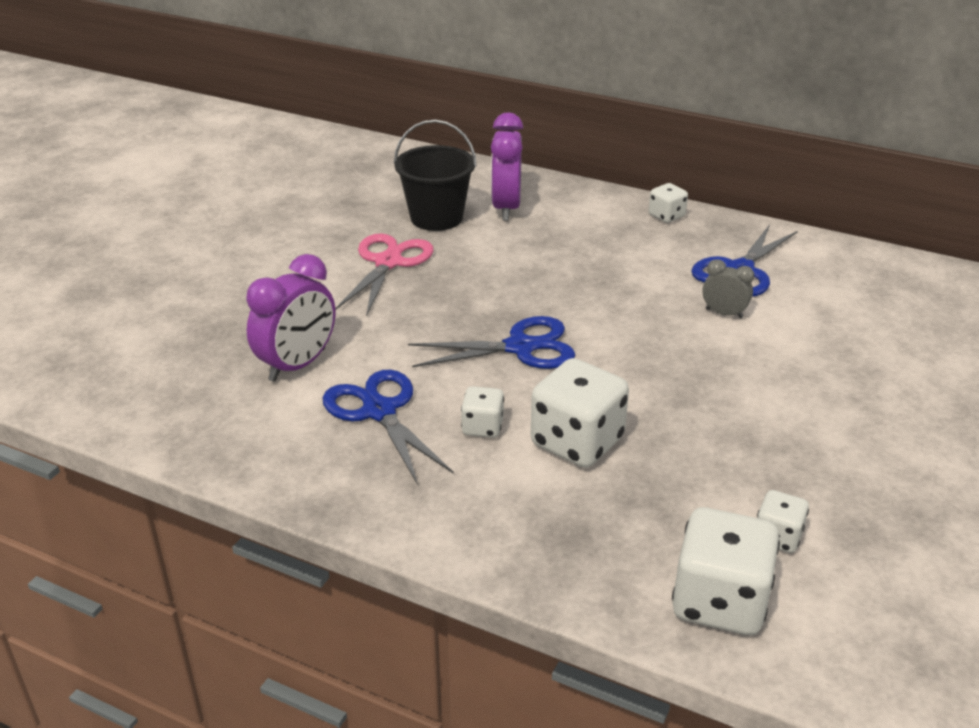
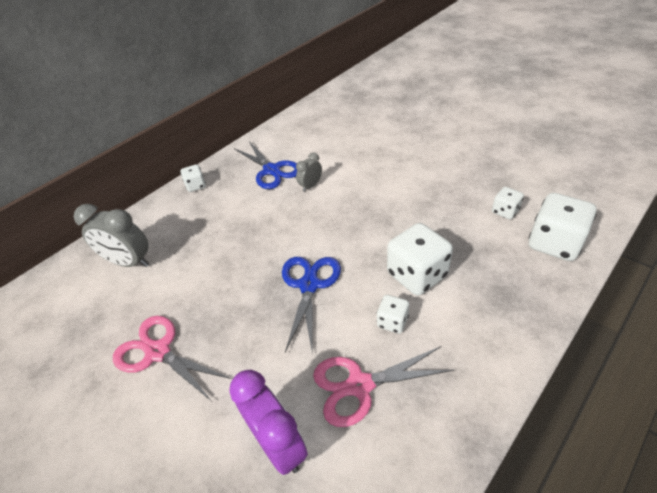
camera: 70 degrees left, 10 degrees up
blue scissors [322,369,454,485] -> pink scissors [313,346,454,427]
black bucket [394,119,477,231] -> none
purple clock [491,112,523,221] -> grey clock [74,204,149,267]

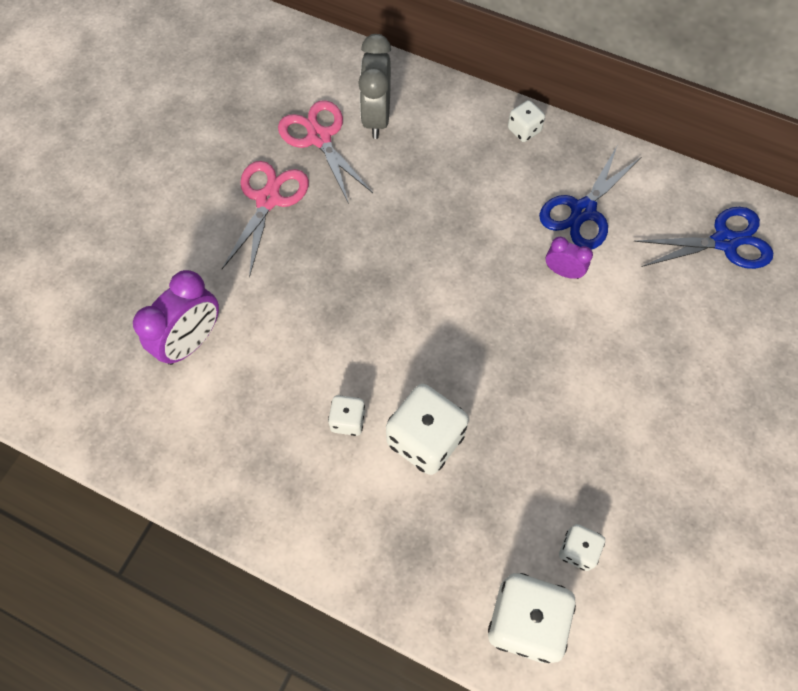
camera: 70 degrees right, 20 degrees up
blue scissors [282,257,341,355] -> blue scissors moved to [633,207,773,269]
grey clock [296,152,322,192] -> purple clock [546,237,593,279]
pink scissors [313,346,454,427] -> pink scissors moved to [278,100,373,204]

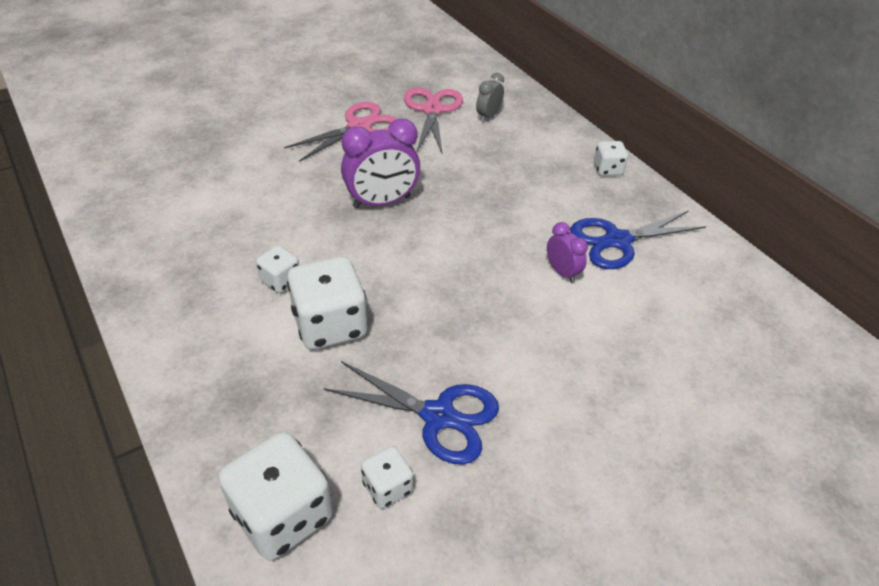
camera: 30 degrees right, 20 degrees down
purple clock [133,270,219,365] -> purple clock moved to [341,119,420,209]
grey clock [358,34,391,139] -> grey clock [476,73,504,122], size x0.55
blue scissors [633,207,773,269] -> blue scissors moved to [324,361,499,465]

